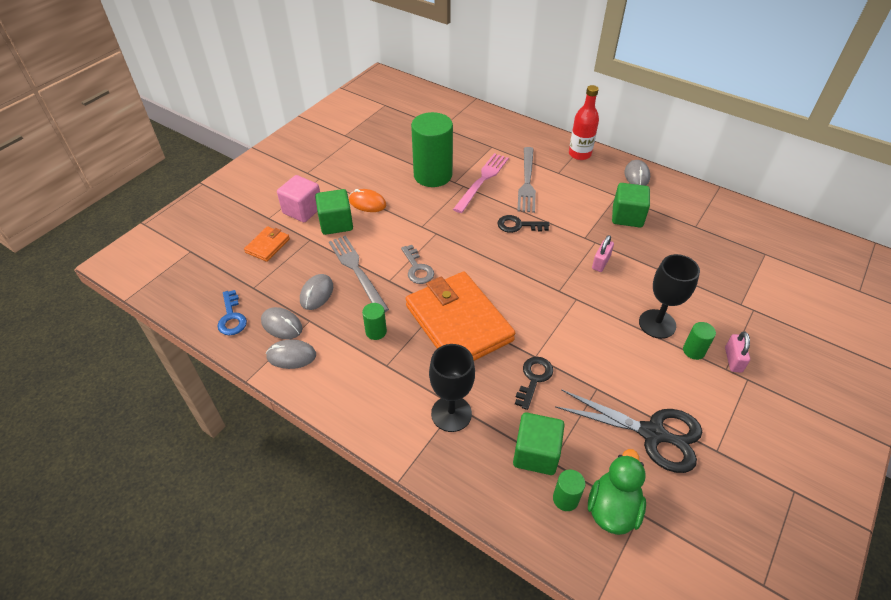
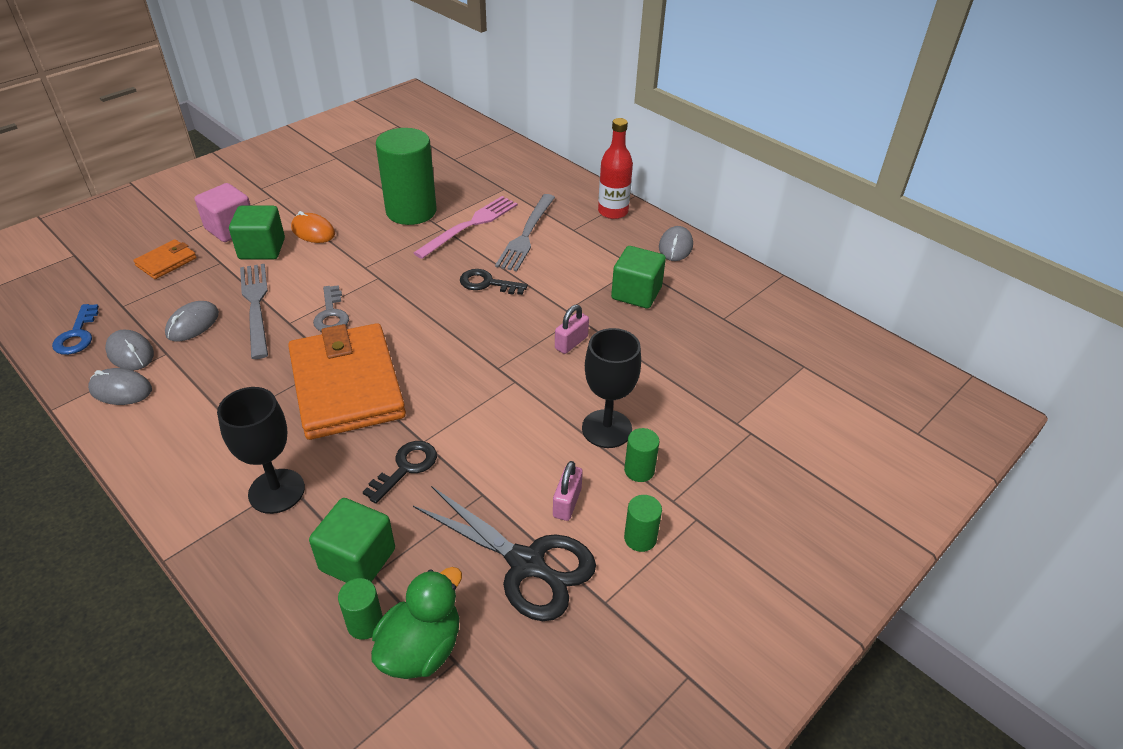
camera: 10 degrees right, 5 degrees down
green cylinder [362,303,387,340] -> green cylinder moved to [624,495,662,552]
pink padlock [725,332,750,373] -> pink padlock moved to [553,461,583,521]

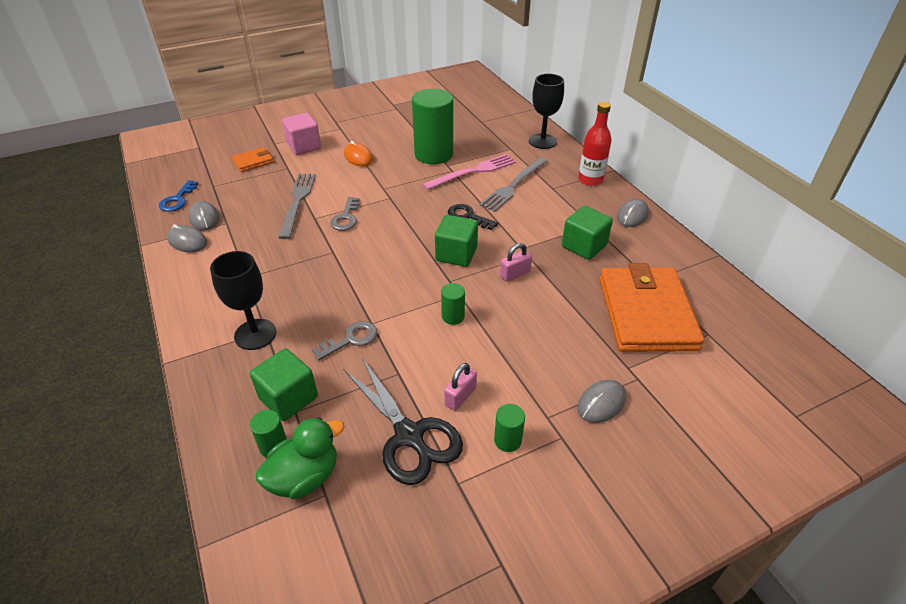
camera: 20 degrees right, 0 degrees up
grey mouse [165,301,219,342] -> grey mouse moved to [578,380,626,423]
green cube [229,206,285,259] -> green cube moved to [435,215,478,267]
orange wallet [288,323,406,440] -> orange wallet moved to [599,263,704,352]
black key [363,441,437,504] -> grey key [312,321,377,361]
black goblet [582,328,641,448] -> black goblet moved to [529,74,564,149]
green cylinder [624,428,660,482] -> green cylinder moved to [441,283,465,325]

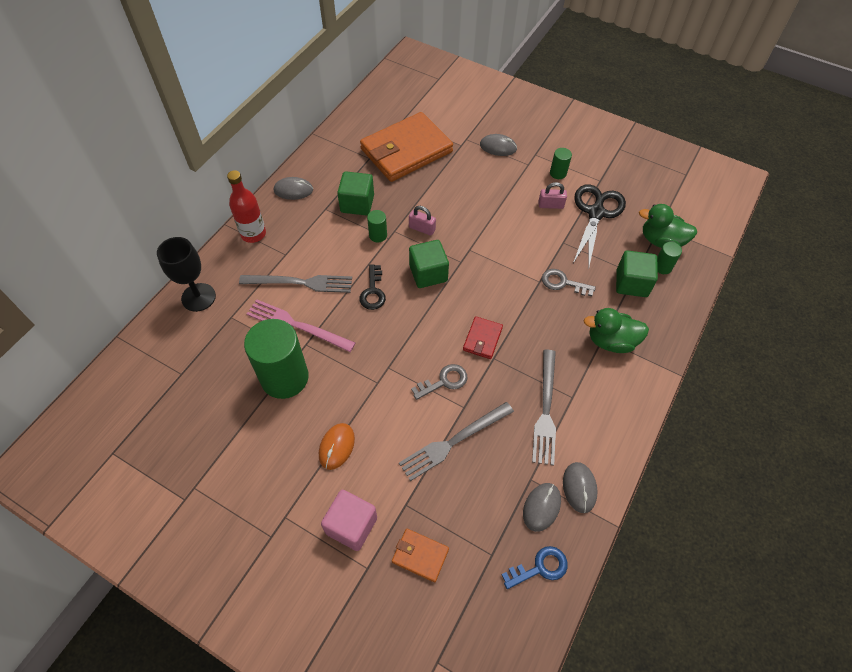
camera: 125 degrees left, 15 degrees up
black goblet [210,251,277,350] -> green duck [584,308,649,353]
green cylinder [441,283,465,325] -> green cylinder moved to [367,210,387,242]
none -> red wallet [463,316,503,359]
none -> grey fork [532,350,556,465]

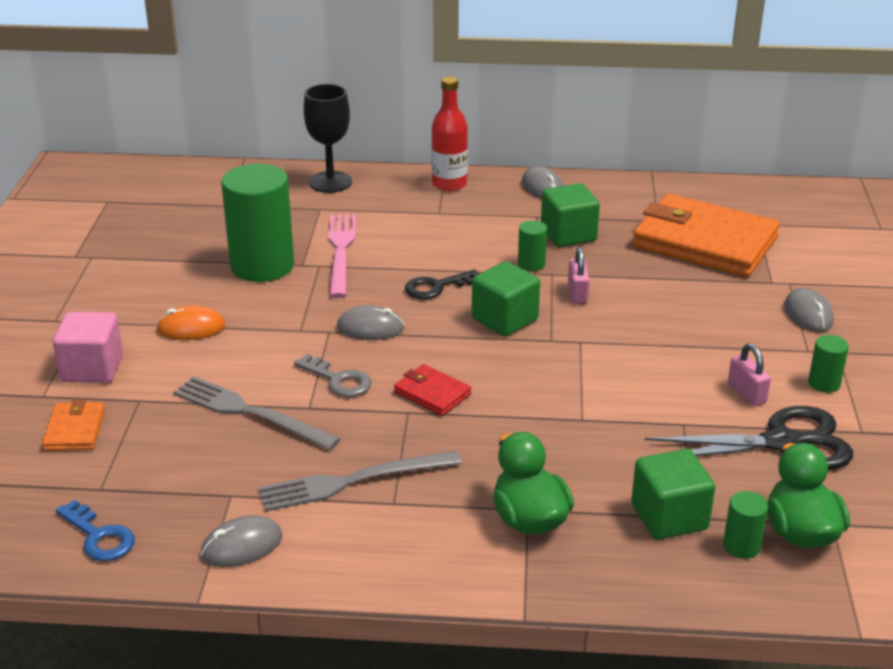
camera: 65 degrees right, 25 degrees down
grey fork [239,275,352,293] -> none
red wallet [463,316,503,359] -> red wallet turned 45 degrees clockwise [394,364,471,416]
grey mouse [523,483,561,532] -> grey mouse moved to [337,305,404,340]
grey key [542,269,596,296] -> none

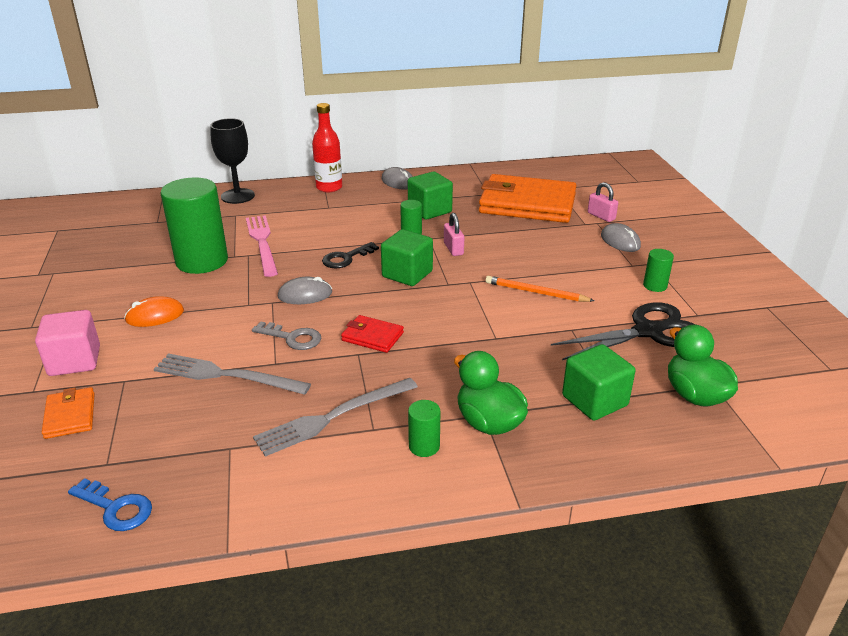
camera: 15 degrees left, 0 degrees up
grey mouse [201,515,282,567] -> none
green cylinder [723,491,768,559] -> green cylinder moved to [408,400,440,457]
pink padlock [728,343,771,406] -> pink padlock moved to [588,182,618,222]
none -> orange pencil [486,276,595,302]

